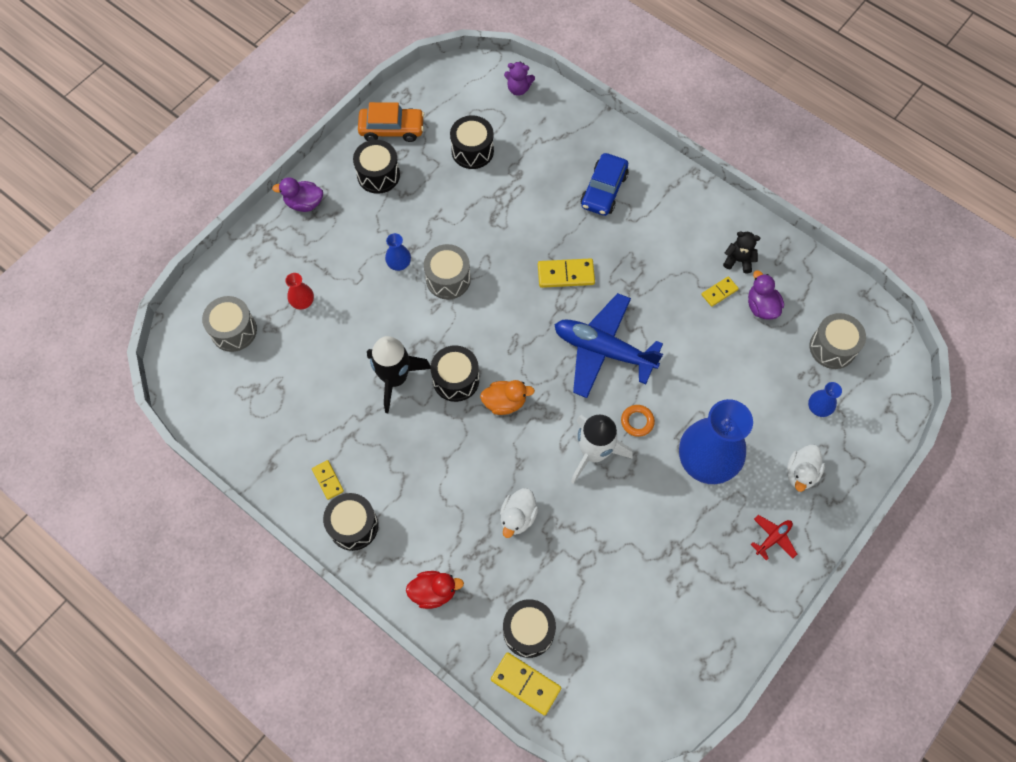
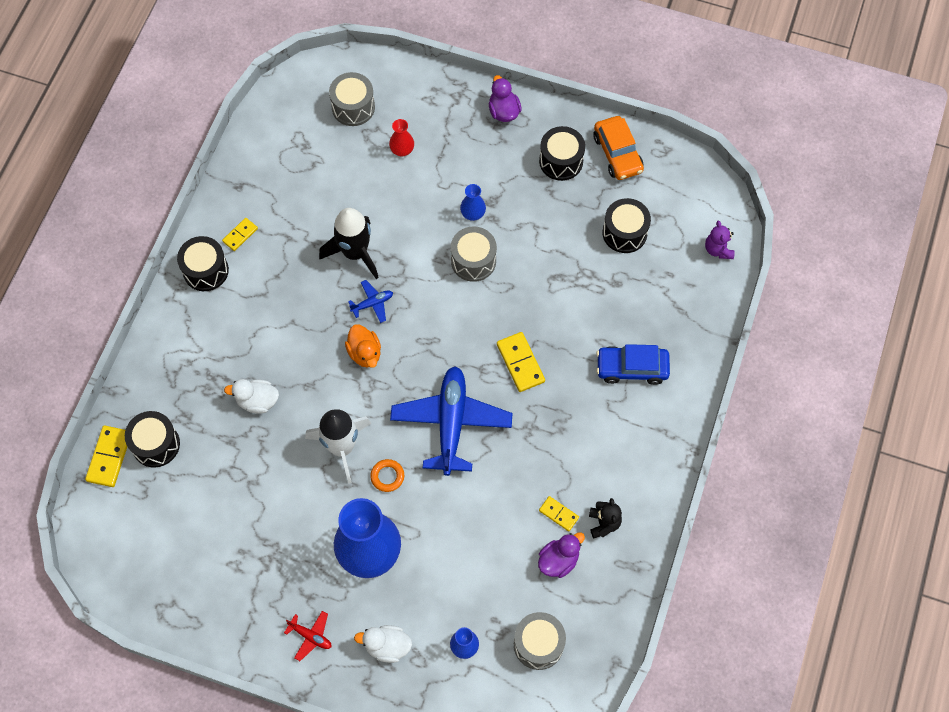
camera: 70 degrees right, 0 degrees up
red duck [406,571,464,609] -> none
black drum [431,345,479,402] -> blue plane [348,280,393,323]

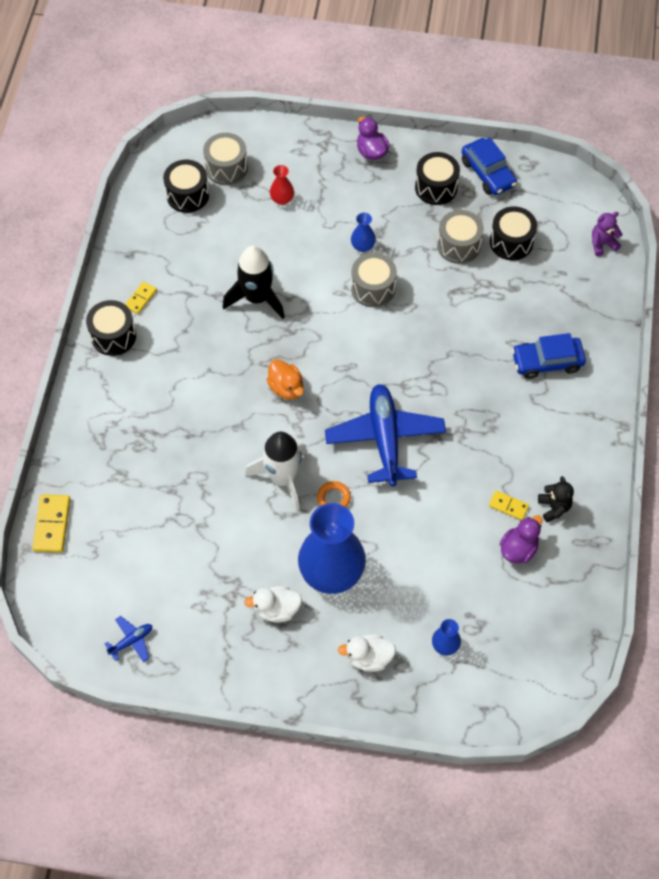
camera: 10 degrees left, 5 degrees down
black drum [125,411,180,467] -> black drum moved to [163,160,209,213]
white duck [224,379,279,414] -> white duck moved to [244,586,302,623]
red plane [284,611,331,661] -> none
blue plane [348,280,393,323] -> blue plane moved to [105,616,152,662]
yellow domino [497,332,545,392] -> none
grey drum [514,612,566,670] -> grey drum moved to [437,210,484,264]
orange car [594,116,644,180] -> blue car [462,137,517,195]
purple teddy bear [705,221,735,259] -> purple teddy bear turned 90 degrees clockwise [592,212,623,256]

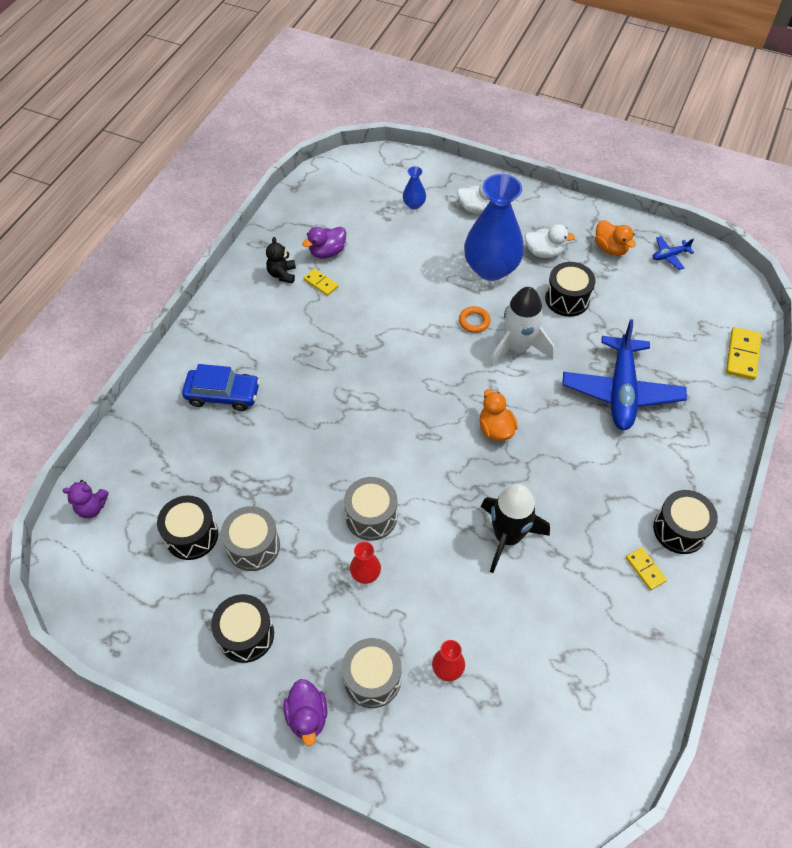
camera: 165 degrees left, 5 degrees down
yellow domino [125,281,157,314] -> yellow domino turned 75 degrees counterclockwise [626,547,667,590]
black drum [163,160,209,213] -> black drum moved to [545,262,596,317]
grey drum [203,133,248,185] -> grey drum moved to [342,638,402,708]
blue plane [325,384,446,486] -> blue plane moved to [562,319,687,430]
blue vase [351,213,376,252] -> red vase [350,542,381,584]
blue car [462,137,517,195] -> none
none -> orange duck [595,220,636,256]

